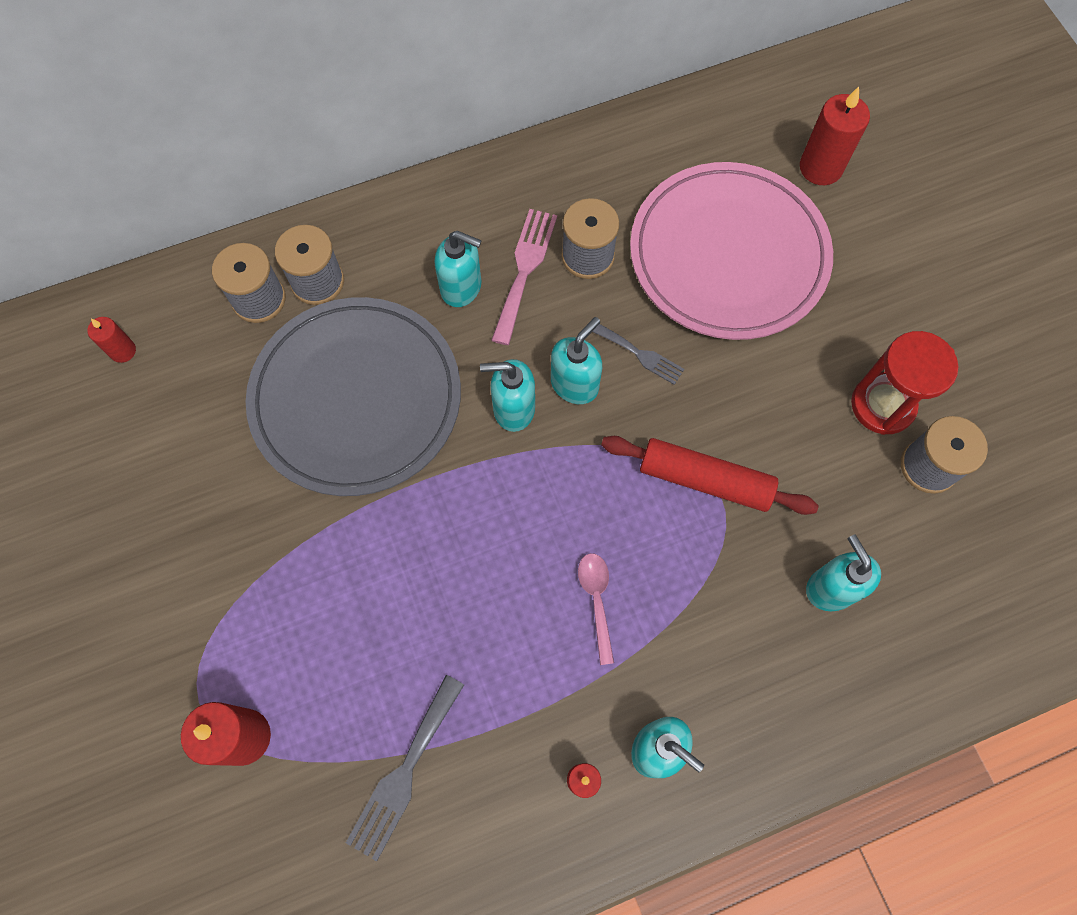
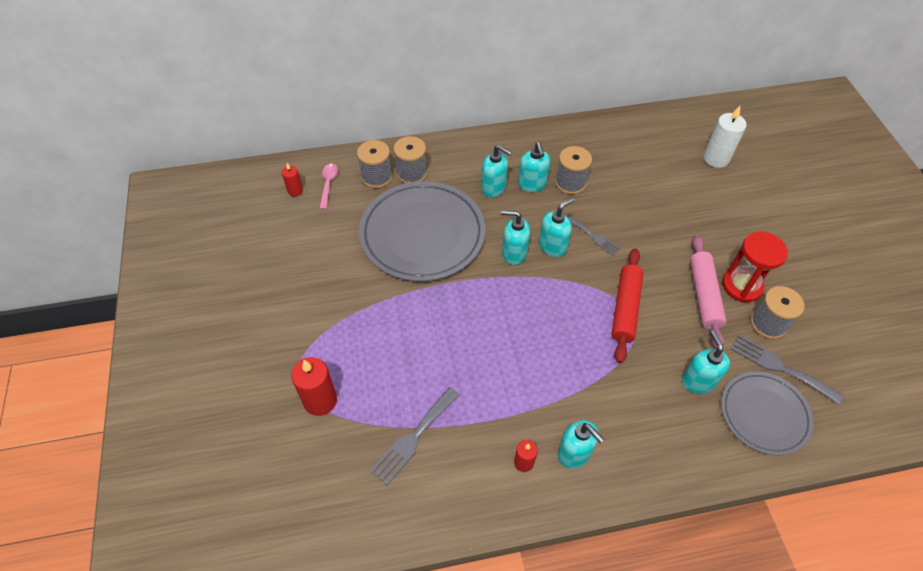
camera: 10 degrees right, 15 degrees down
pink fork [491,209,557,345] -> turquoise soap dispenser [518,142,550,192]
pink spoon [578,553,614,665] -> pink spoon moved to [319,163,338,209]
red rolling pin [601,436,819,515] -> red rolling pin turned 75 degrees clockwise [611,248,643,364]
pink plate [630,162,833,340] -> none
red candle [800,87,870,185] -> white candle [703,106,746,168]
none -> pink rolling pin [690,235,727,349]
none -> grey plate [721,371,814,456]
none -> grey fork [731,334,844,405]

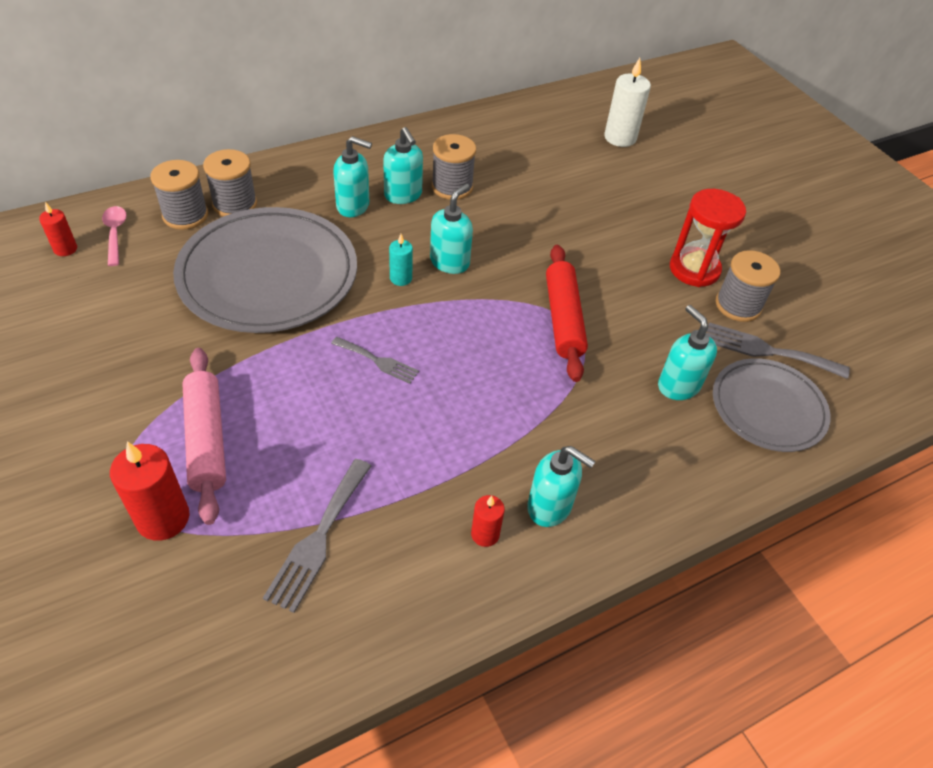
camera: 20 degrees left, 5 degrees down
turquoise soap dispenser [501,210,530,265] -> turquoise candle [389,234,413,286]
grey fork [568,216,620,255] -> grey fork moved to [331,337,419,384]
pink rolling pin [690,235,727,349] -> pink rolling pin moved to [182,348,226,525]

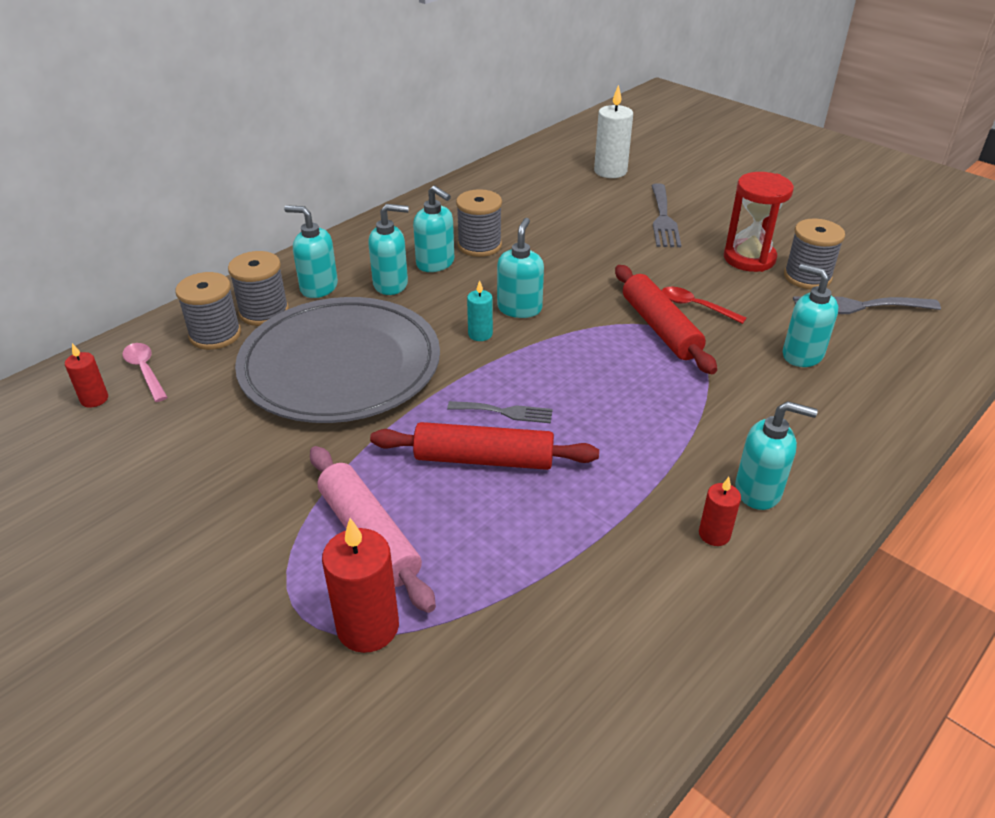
camera: 15 degrees left, 10 degrees down
grey fork [263,459,371,613] -> grey fork moved to [651,183,681,247]
grey plate [713,358,831,452] -> none
none -> turquoise soap dispenser [284,205,338,298]
none -> red rolling pin [370,422,599,470]
none -> red spoon [662,287,747,324]

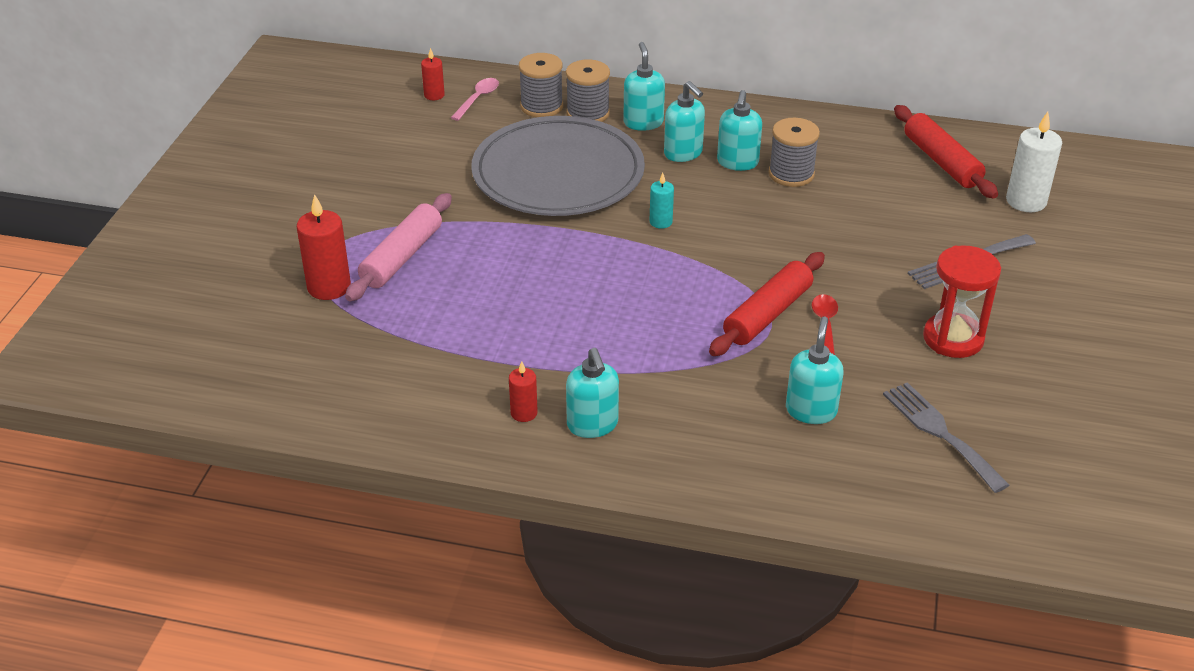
camera: 60 degrees right, 0 degrees up
red rolling pin [370,422,599,470] -> red rolling pin moved to [894,105,998,198]
grey fork [447,401,553,423] -> none
turquoise soap dispenser [497,218,544,318] -> none
grey spool [784,219,845,289] -> none

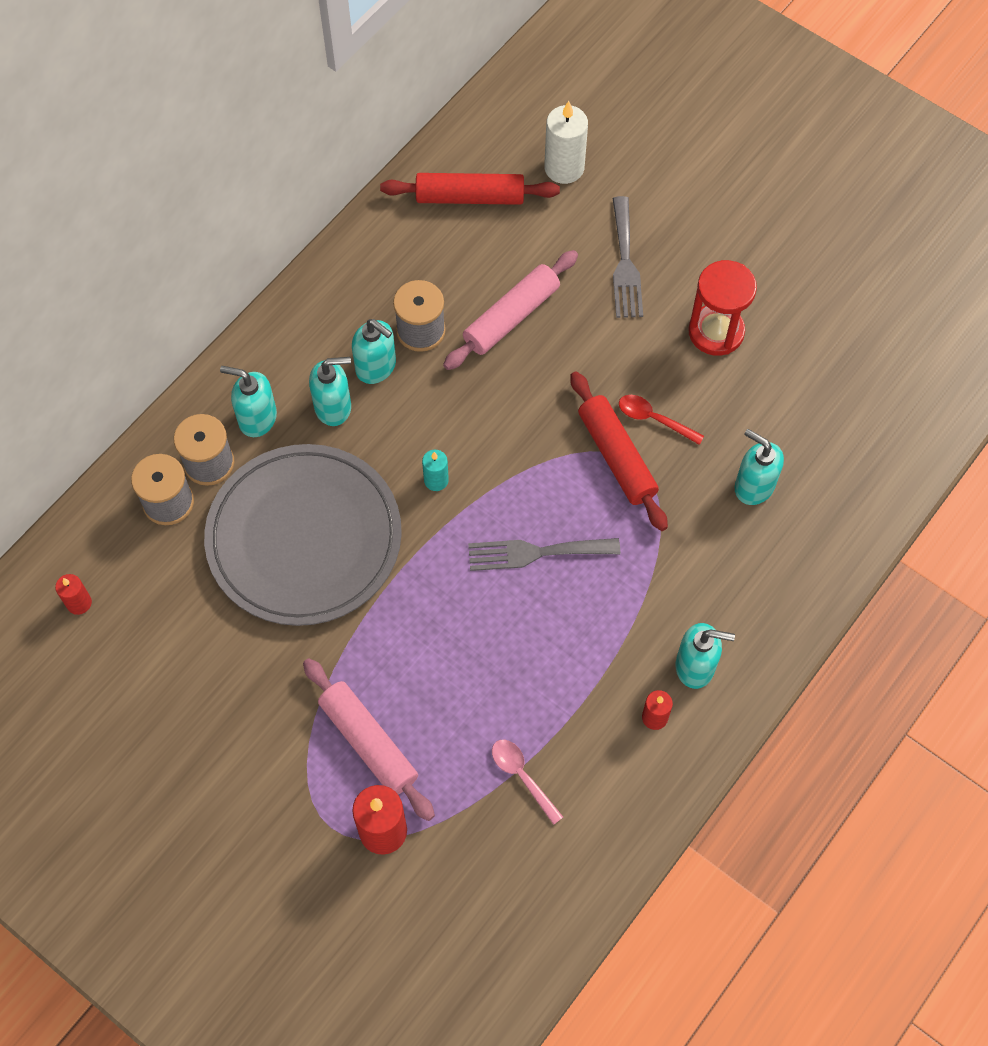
camera: 65 degrees left, 25 degrees up
pink spoon [451,78,499,121] -> pink spoon moved to [492,740,563,825]
grey fork [883,382,1009,493] -> grey fork moved to [468,538,620,571]
none -> pink rolling pin [443,250,578,370]

